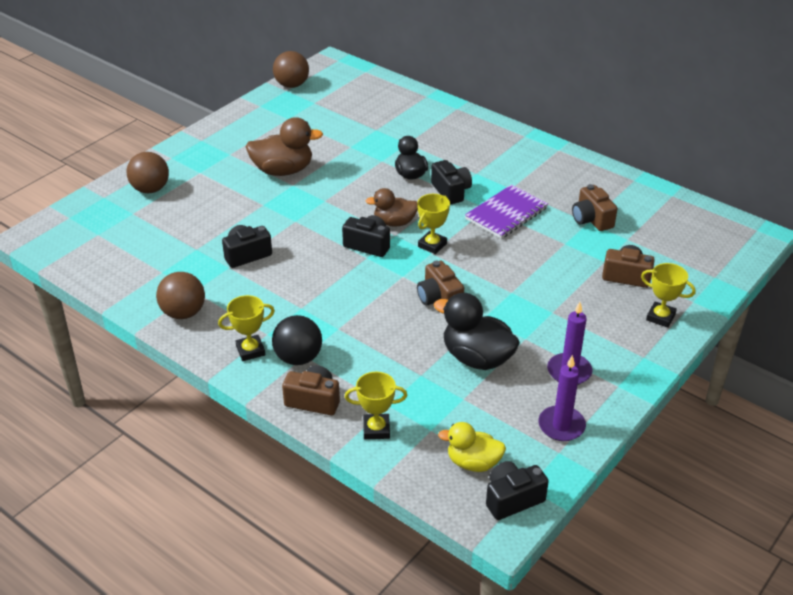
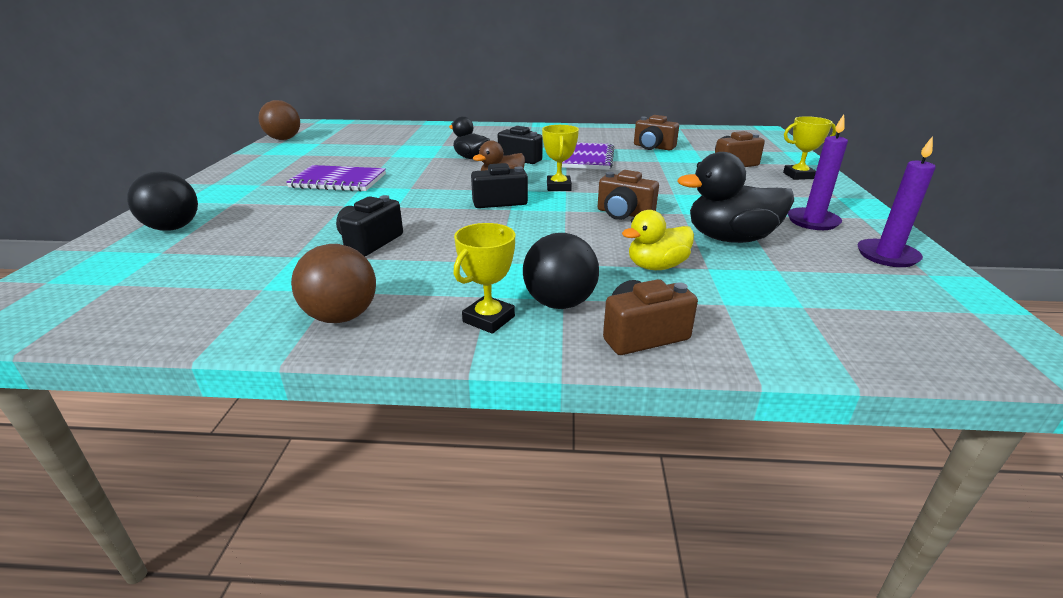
camera: 35 degrees left, 10 degrees down
brown ball [127,152,169,193] -> black ball [127,171,198,231]
brown duck [245,117,323,176] -> purple notebook [286,165,386,192]
yellow trophy [345,372,407,439] -> none
yellow duck [438,422,506,472] -> yellow duck moved to [622,210,694,270]
black camera [486,461,549,520] -> none

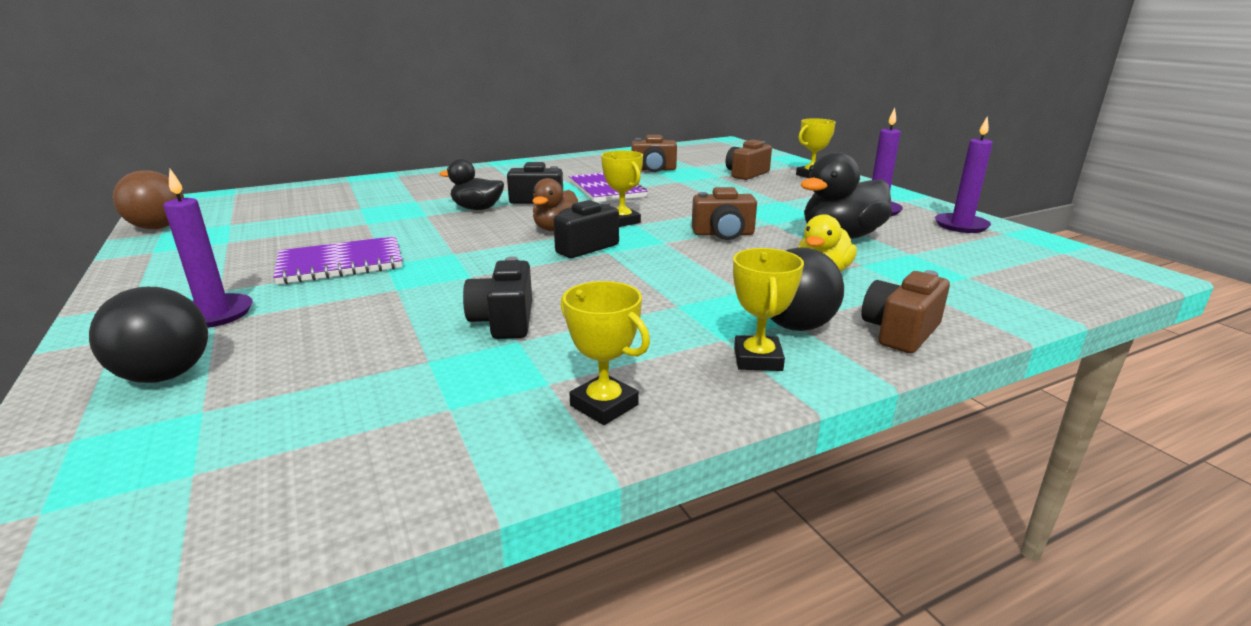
camera: 30 degrees left, 5 degrees down
brown ball [291,244,376,323] -> yellow trophy [561,281,650,425]
none -> purple candle [163,169,253,328]

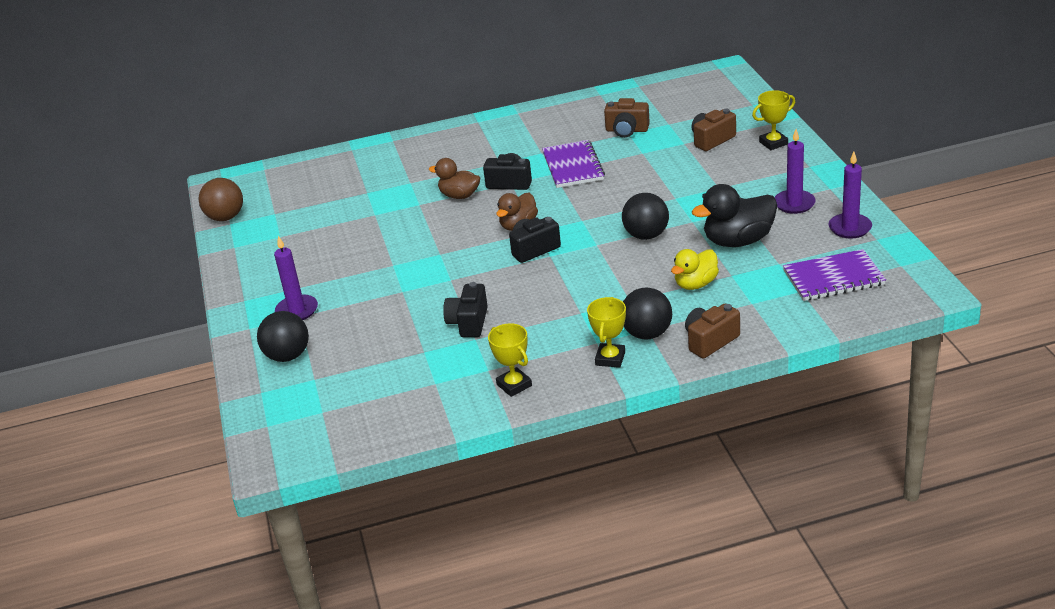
camera: 15 degrees right, 10 degrees up
purple notebook [273,236,403,284] -> purple notebook moved to [783,249,886,301]
black duck [439,158,504,210] -> brown duck [429,158,480,199]
yellow trophy [601,150,643,227] -> none
brown camera [692,187,757,240] -> black ball [622,193,669,240]

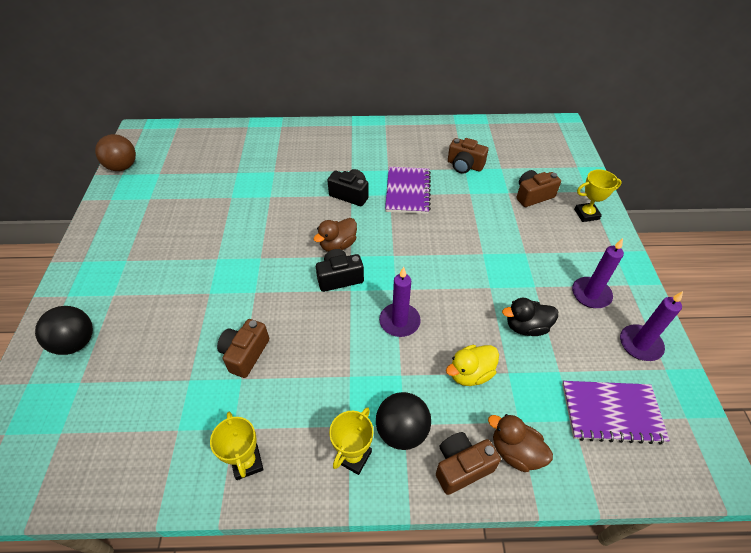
camera: 10 degrees right, 15 degrees up
purple candle [274,236,318,320] -> purple candle moved to [379,267,421,337]
brown duck [429,158,480,199] -> brown duck moved to [488,414,553,472]
black camera [443,282,488,337] -> brown camera [217,319,269,378]
black ball [622,193,669,240] -> none
black duck [692,184,777,247] -> black duck [502,298,558,336], size x0.65

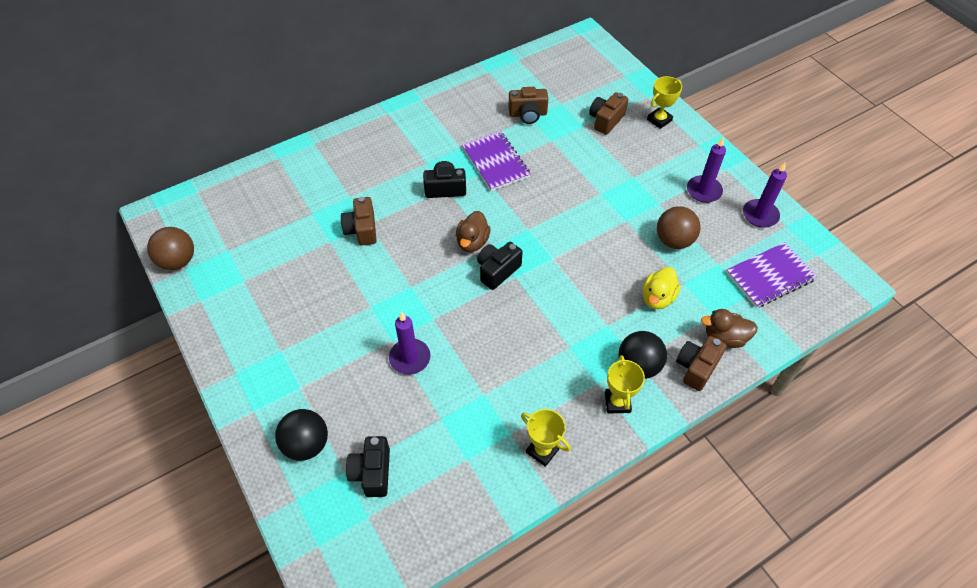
camera: 30 degrees left, 5 degrees up
brown camera [217,319,269,378] -> brown camera moved to [341,197,377,246]
purple candle [379,267,421,337] -> purple candle moved to [389,312,430,375]
black duck [502,298,558,336] -> brown ball [657,206,701,249]
none -> black camera [346,436,390,497]

